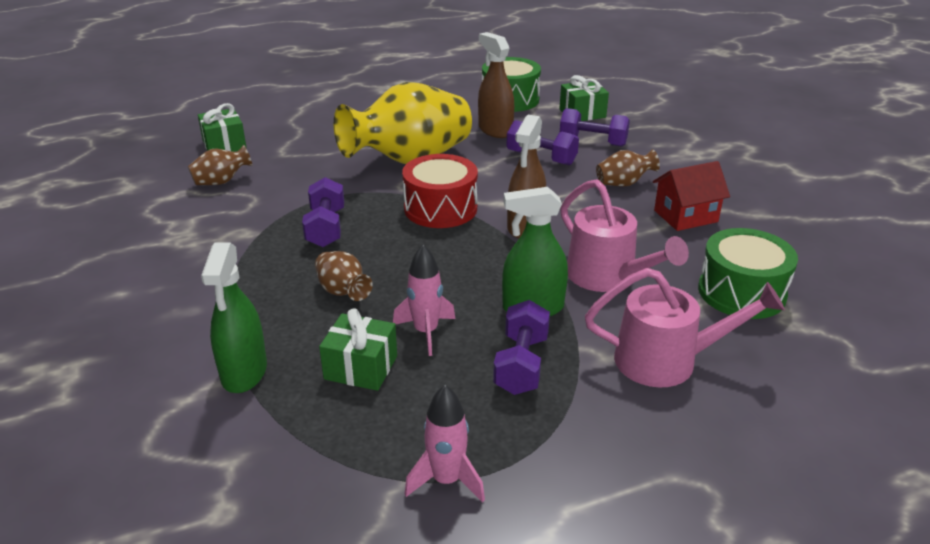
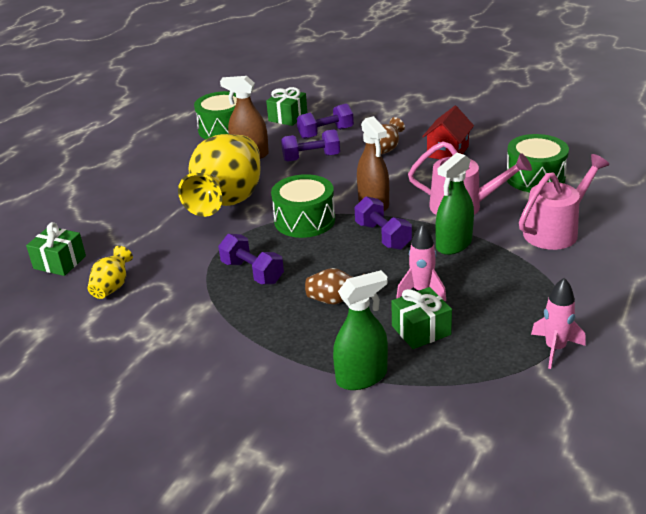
camera: 40 degrees left, 0 degrees up
brown vase [188,145,253,185] -> yellow vase [87,246,133,299]
green spray bottle [201,243,267,393] -> green spray bottle turned 75 degrees counterclockwise [333,270,388,390]
red drum [402,154,478,228] -> green drum [271,174,335,238]
purple dumbbell [493,300,550,395] -> purple dumbbell moved to [355,196,412,250]

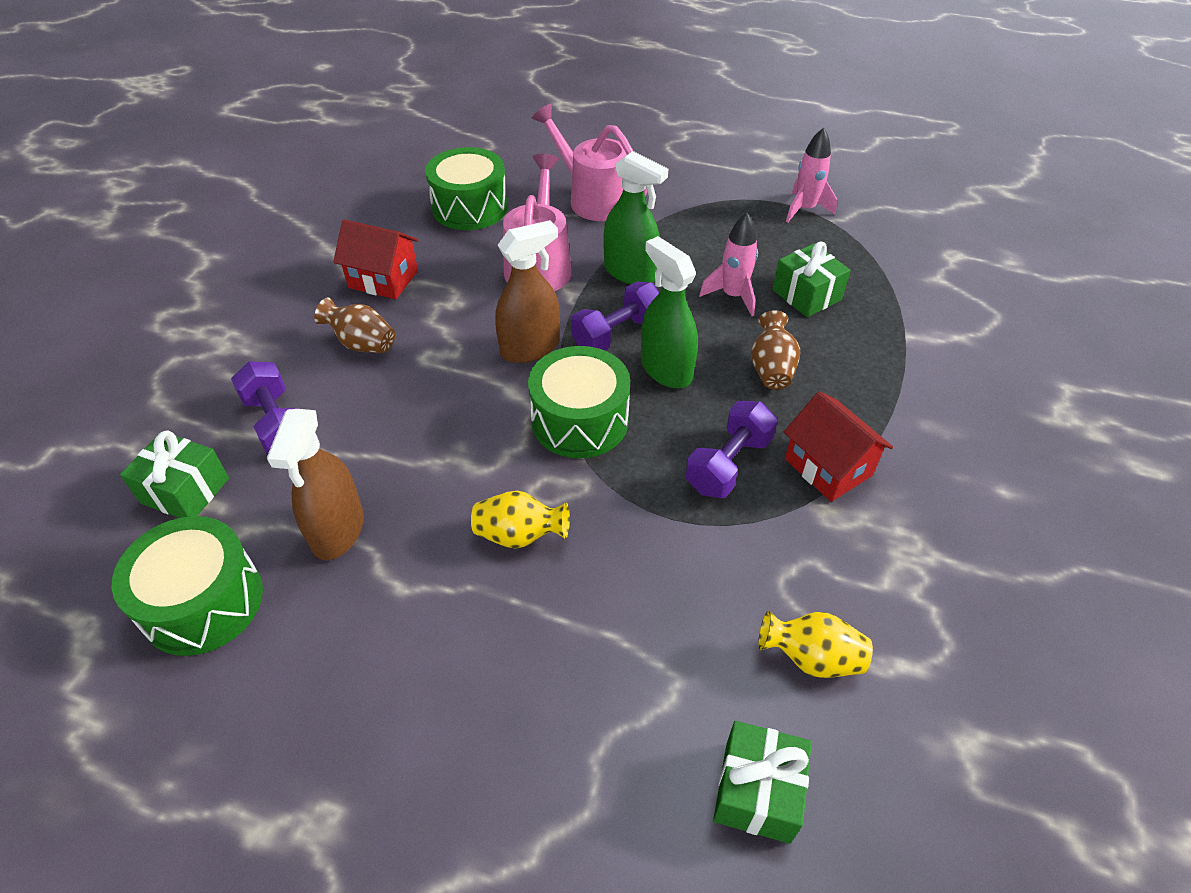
camera: 100 degrees left, 15 degrees up
yellow vase [178,134,260,217] -> yellow vase [471,491,570,549], size x0.43
purple dumbbell [281,129,340,162] -> none
green spray bottle [333,270,388,390] -> green spray bottle moved to [641,236,698,388]
none -> red house [784,391,893,502]

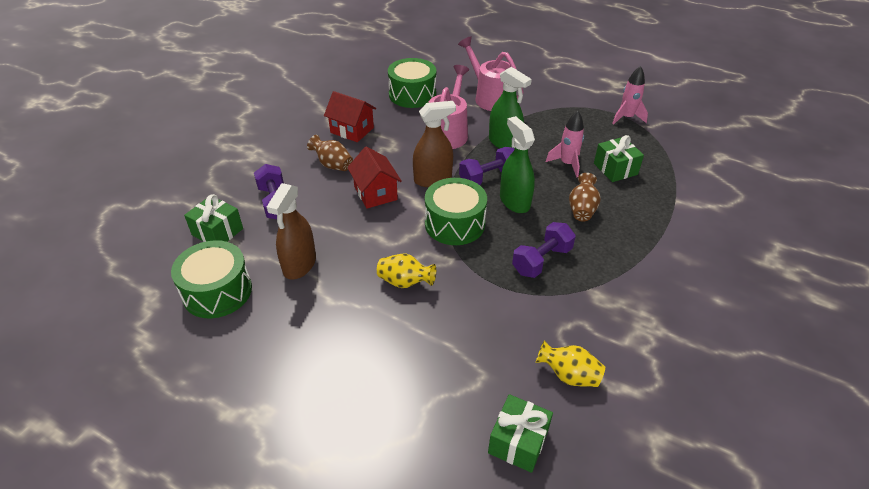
camera: 10 degrees right, 5 degrees down
red house [784,391,893,502] -> red house moved to [347,146,402,208]

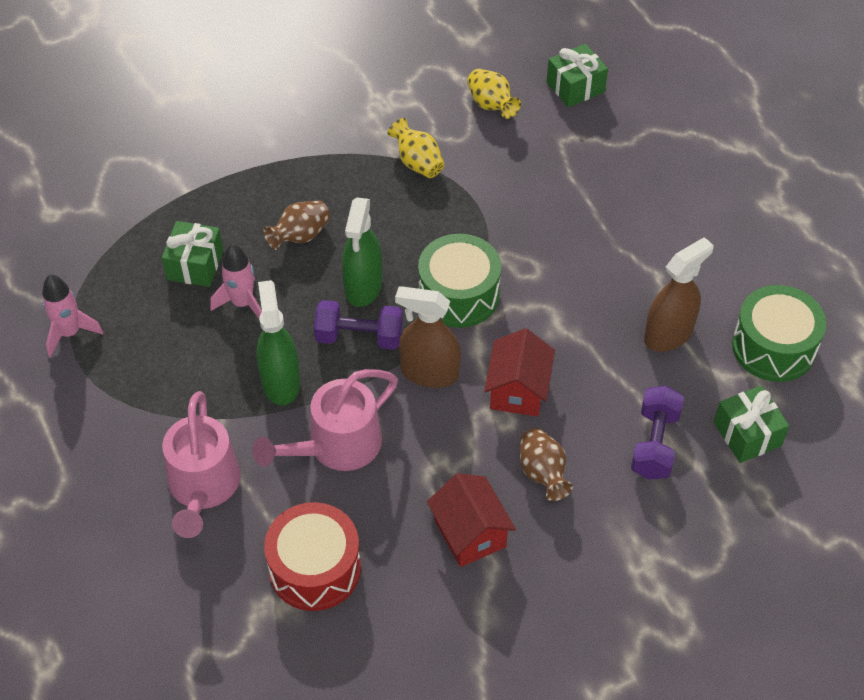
camera: 145 degrees left, 10 degrees up
yellow vase [377,254,436,288] -> yellow vase moved to [388,118,445,178]
green drum [388,58,436,108] -> red drum [264,502,361,611]
purple dumbbell [512,222,576,278] -> none

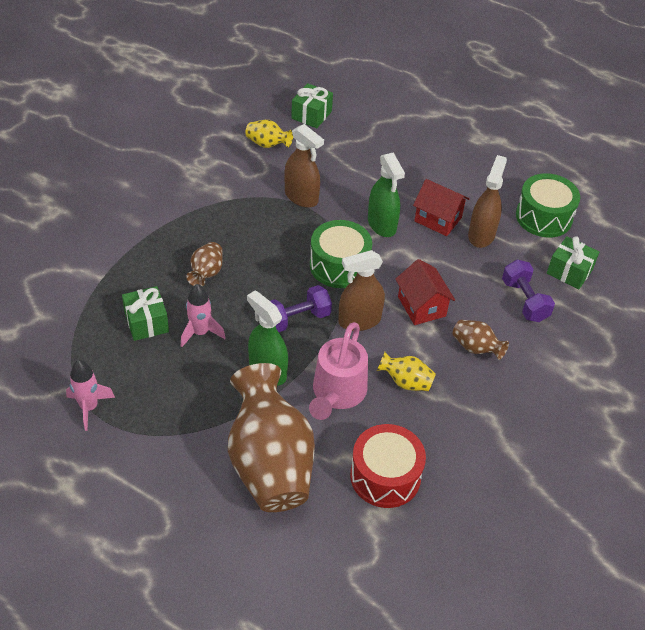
camera: 35 degrees left, 5 degrees down
pink watering can [162,391,241,538] -> brown vase [228,363,315,512]
green spray bottle [342,197,382,307] -> green spray bottle moved to [368,152,405,237]
yellow vase [388,118,445,178] -> yellow vase moved to [377,352,436,391]
red house [427,473,516,567] -> red house moved to [413,179,470,236]
none -> brown spray bottle [285,124,324,208]

